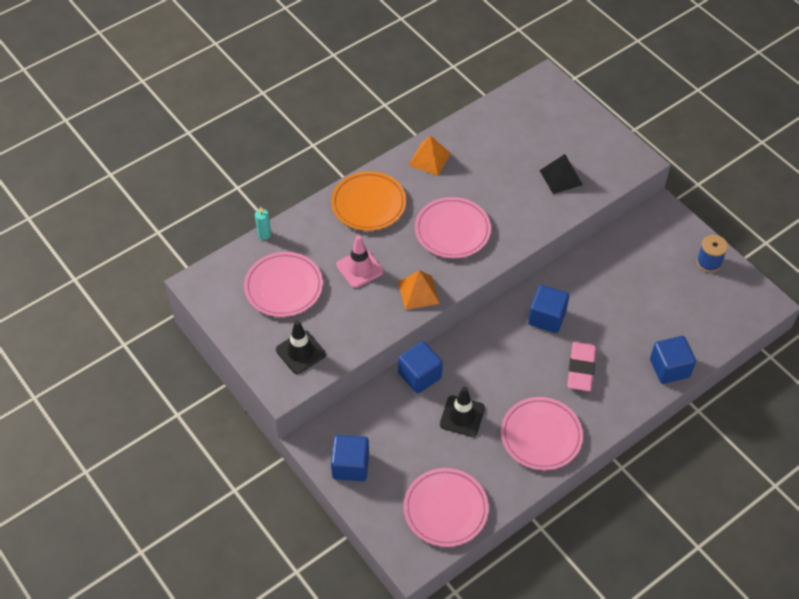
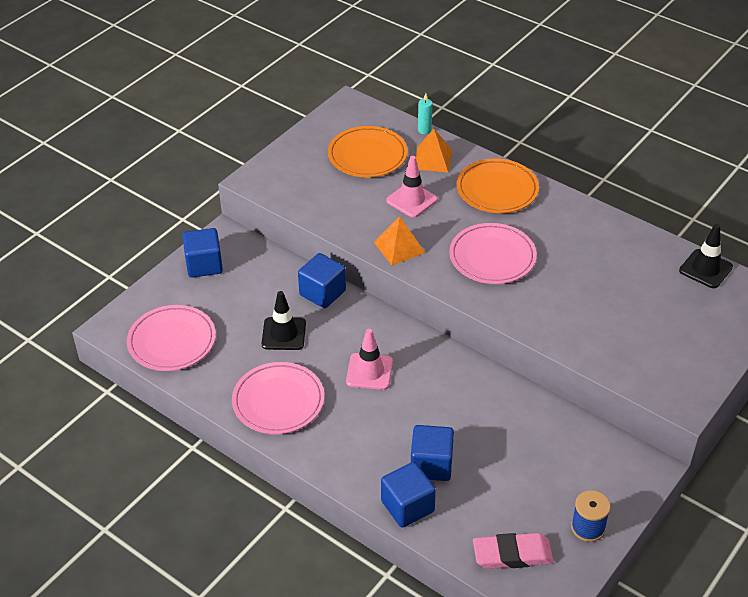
camera: 75 degrees right, 10 degrees down
pink plate [244,252,323,317] -> orange plate [328,126,408,177]
black traffic cone [276,320,326,374] -> black traffic cone moved to [679,224,733,288]
orange pyramid [408,135,451,176] -> orange pyramid moved to [415,129,452,173]
blue cube [528,285,569,333] -> blue cube moved to [411,425,454,481]
black pyramid [539,154,583,194] -> none
pink eraser [567,342,596,391] -> pink eraser moved to [473,533,554,569]
none -> pink traffic cone [346,329,393,390]

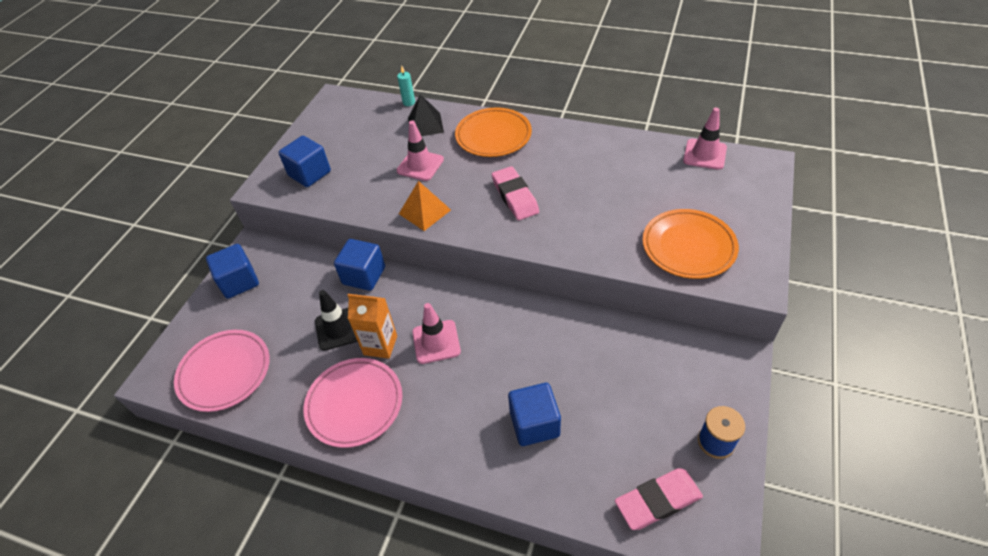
camera: 15 degrees left, 5 degrees up
orange plate [328,126,408,177] -> orange plate moved to [642,209,739,279]
blue cube [381,462,436,528] -> blue cube moved to [279,136,331,187]
orange pyramid [415,129,452,173] -> black pyramid [408,94,444,136]
pink plate [449,223,537,284] -> pink eraser [492,166,539,220]
black traffic cone [679,224,733,288] -> pink traffic cone [683,108,727,170]
none -> orange carton [348,294,397,359]

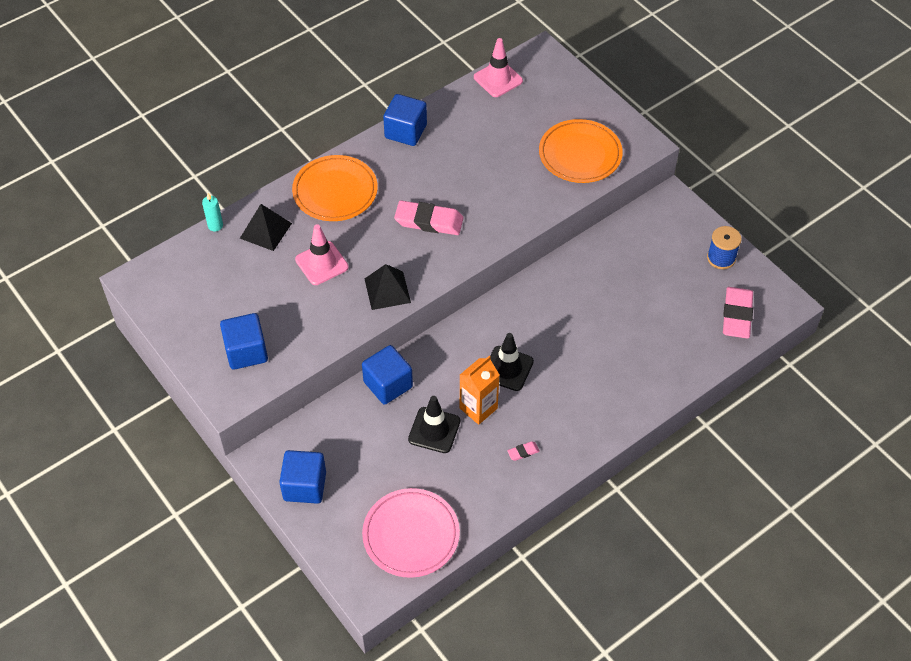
camera: 60 degrees left, 5 degrees up
pink plate [303,358,402,448] -> pink eraser [507,441,540,461]
orange pyramid [399,181,451,231] -> black pyramid [364,264,411,310]
pink traffic cone [412,303,461,364] -> black traffic cone [490,333,534,391]
blue cube [508,383,561,446] -> blue cube moved to [383,94,427,146]

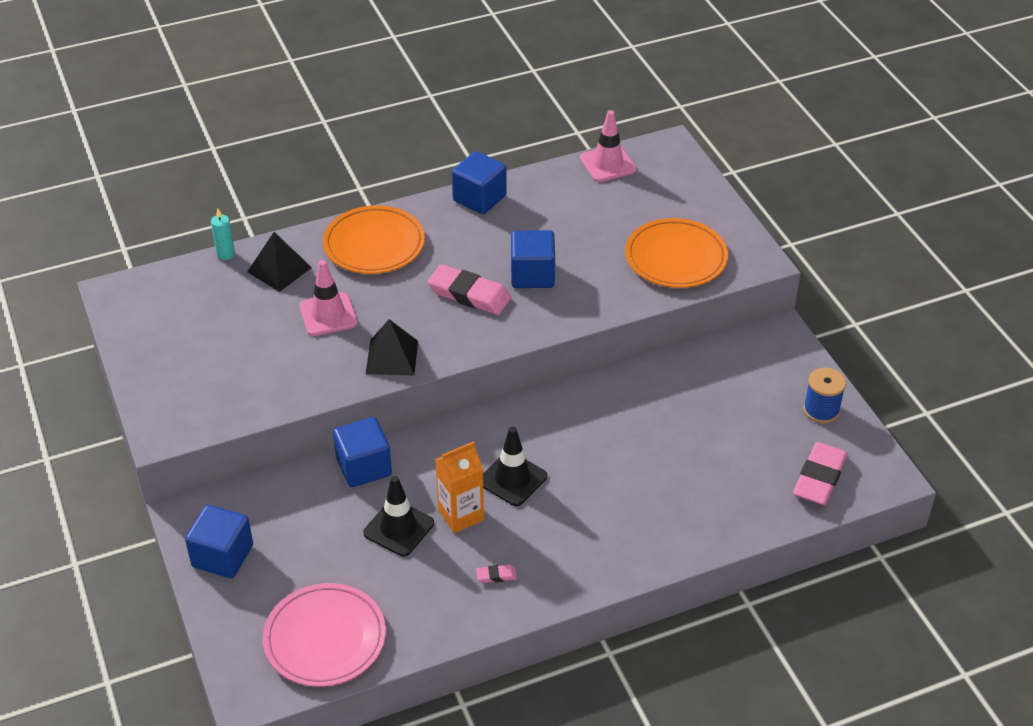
camera: 15 degrees right, 10 degrees down
blue cube [220,313,268,370] -> blue cube moved to [511,230,555,288]

